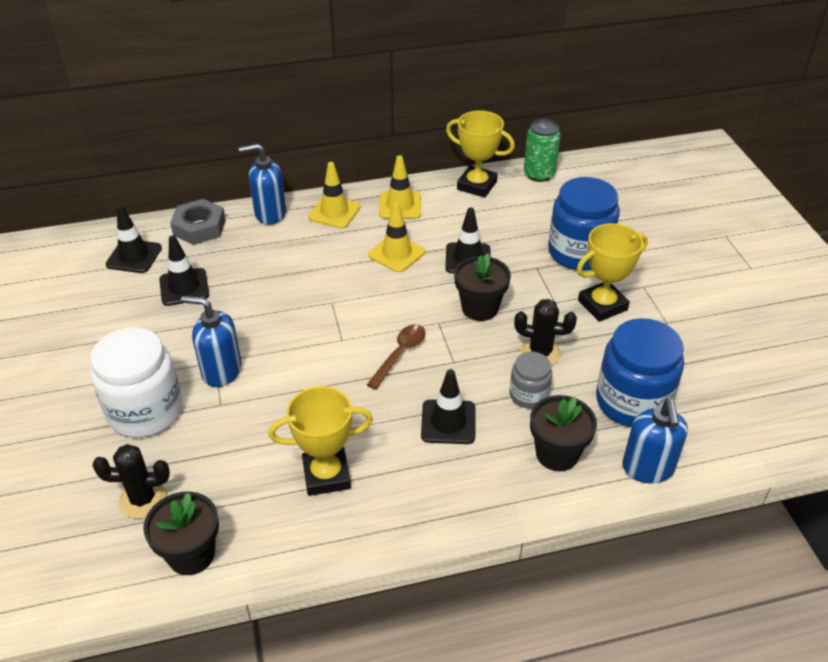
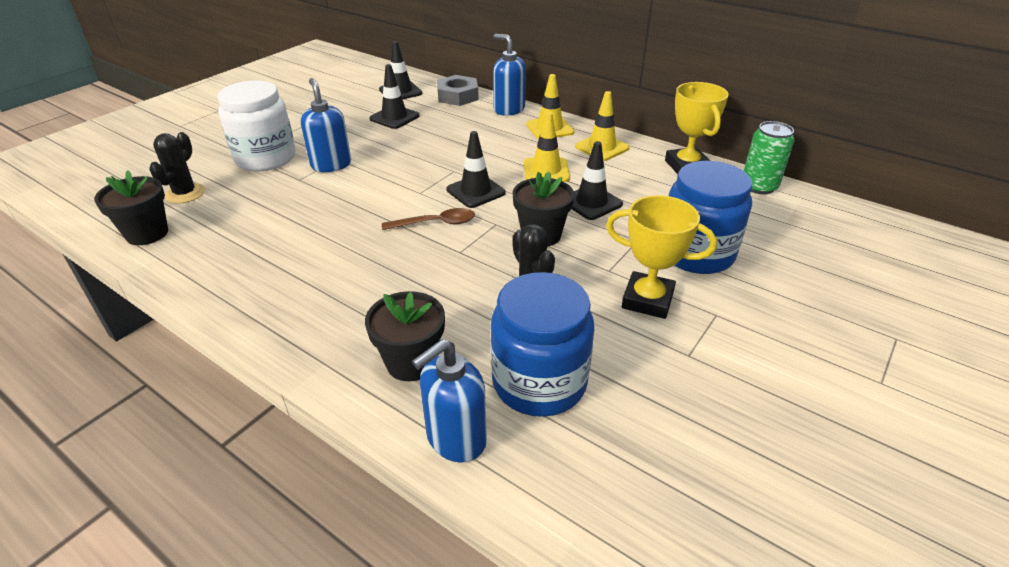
camera: 50 degrees right, 5 degrees down
black cactus [92,444,170,519] -> black cactus turned 60 degrees clockwise [149,132,205,204]
yellow trophy [269,386,373,496] -> none
black traffic cone [421,369,475,444] -> black traffic cone moved to [446,131,506,208]
grey jar [510,352,552,409] -> none

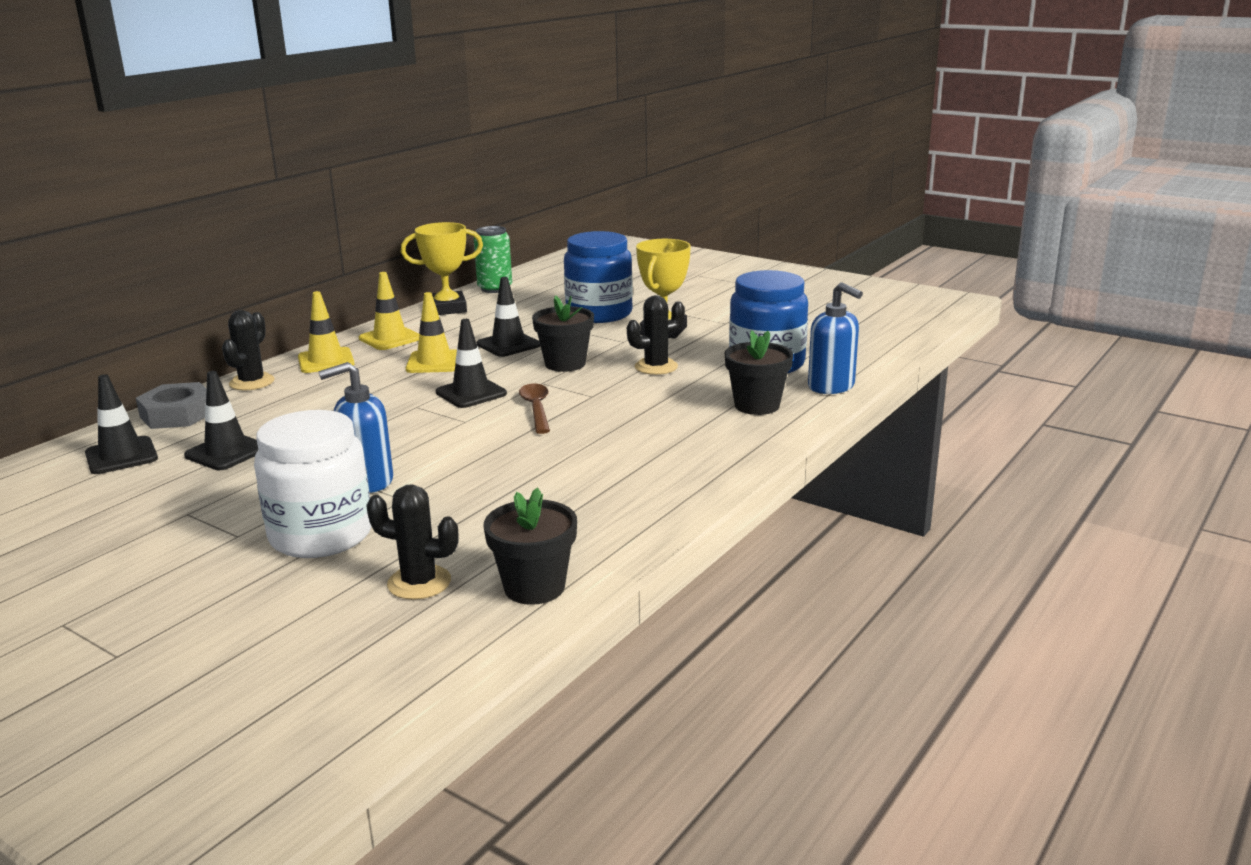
camera: 90 degrees left, 15 degrees down
blue soap dispenser [493,34,526,116] -> black cactus [222,310,275,390]

